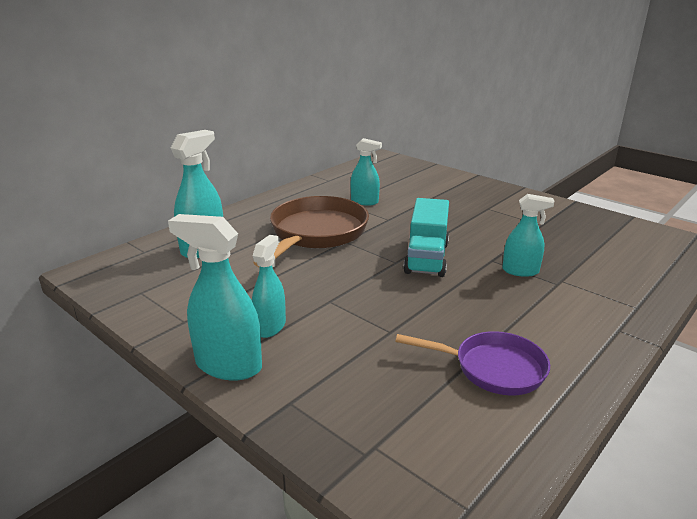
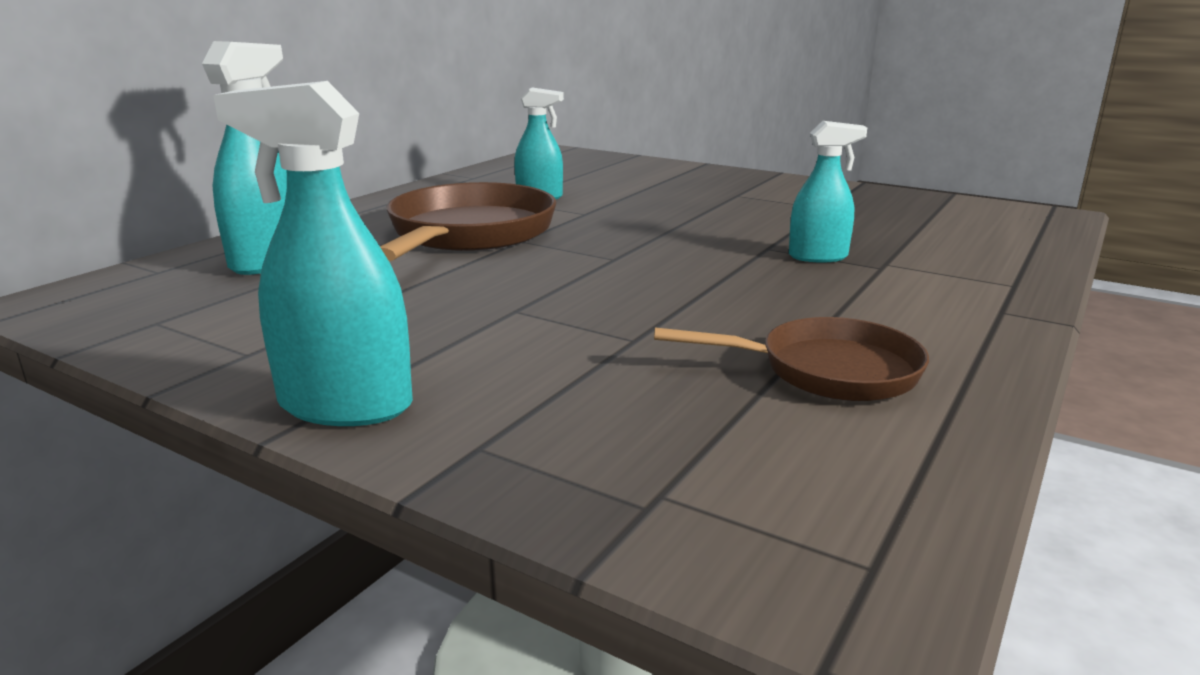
camera: 10 degrees left, 5 degrees down
turquoise spray bottle [252,235,286,338] -> none
purple pan [396,331,550,395] -> brown pan [654,317,929,401]
turquoise truck [403,198,449,277] -> none

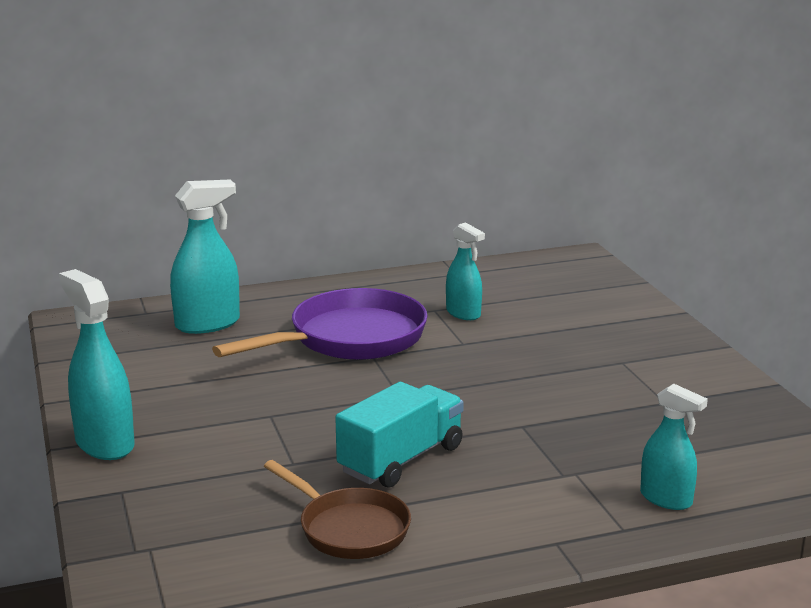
camera: 40 degrees right, 0 degrees up
brown pan [380,182,556,262] -> purple pan [212,288,428,360]
turquoise spray bottle [789,121,867,262] -> turquoise spray bottle moved to [640,384,708,510]
none -> turquoise truck [335,382,464,488]

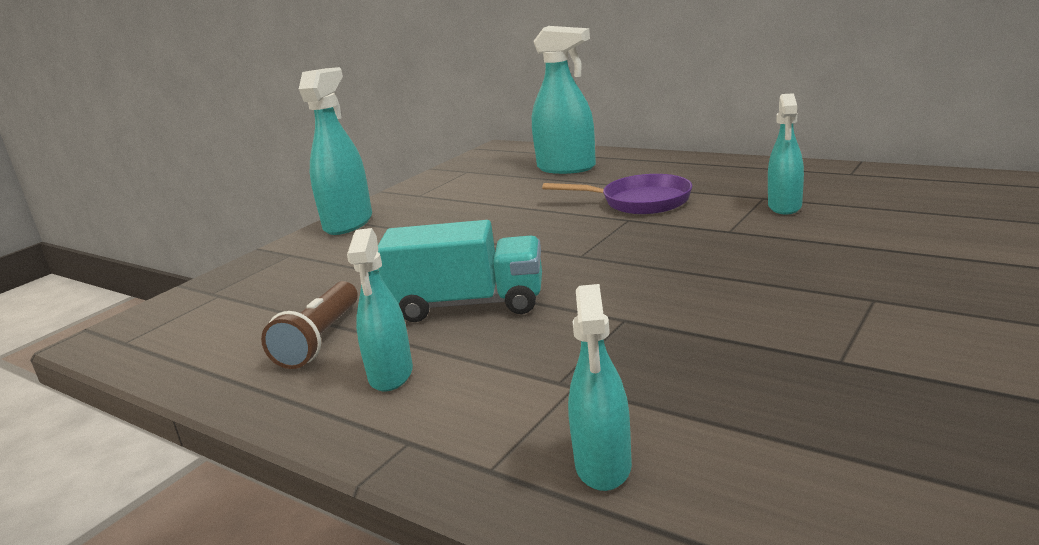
camera: 55 degrees right, 0 degrees up
purple pan [212,288,428,360] -> purple pan [542,174,692,214], size x0.61
brown pan [264,460,411,559] -> brown flashlight [261,281,358,369]
none -> turquoise spray bottle [347,228,413,391]

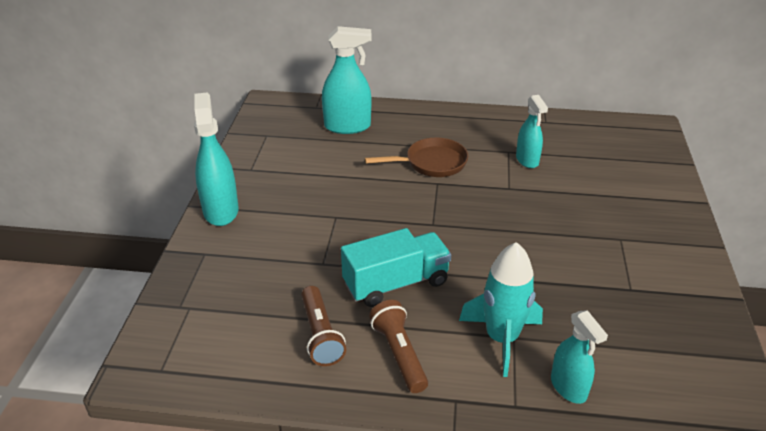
camera: 30 degrees left, 15 degrees up
turquoise spray bottle [347,228,413,391] -> brown flashlight [369,300,428,393]
purple pan [542,174,692,214] -> brown pan [365,138,468,177]
none -> turquoise rocket [459,242,543,377]

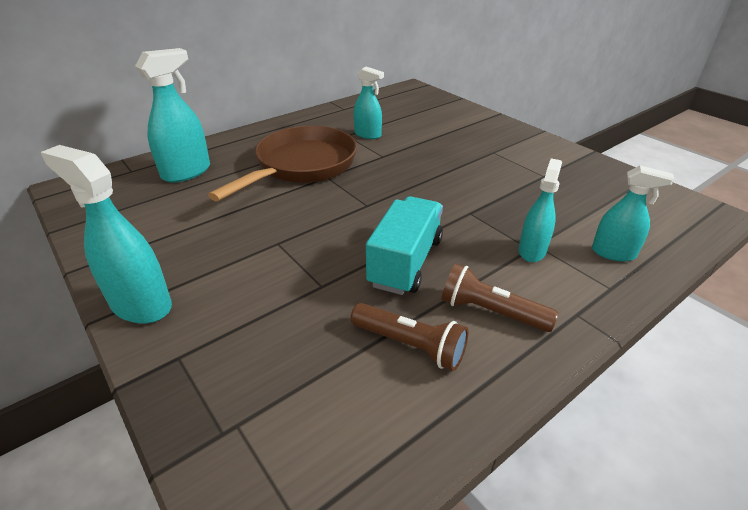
camera: 45 degrees left, 0 degrees up
brown pan [365,138,468,177] -> brown pan [208,126,357,201], size x1.63
turquoise rocket [459,242,543,377] -> turquoise spray bottle [518,159,562,262]

